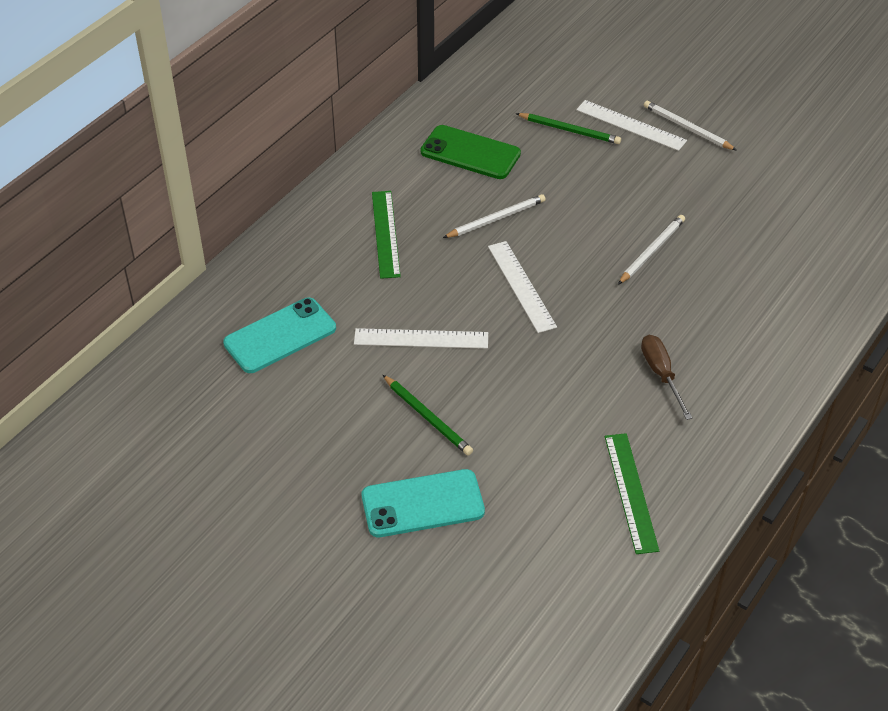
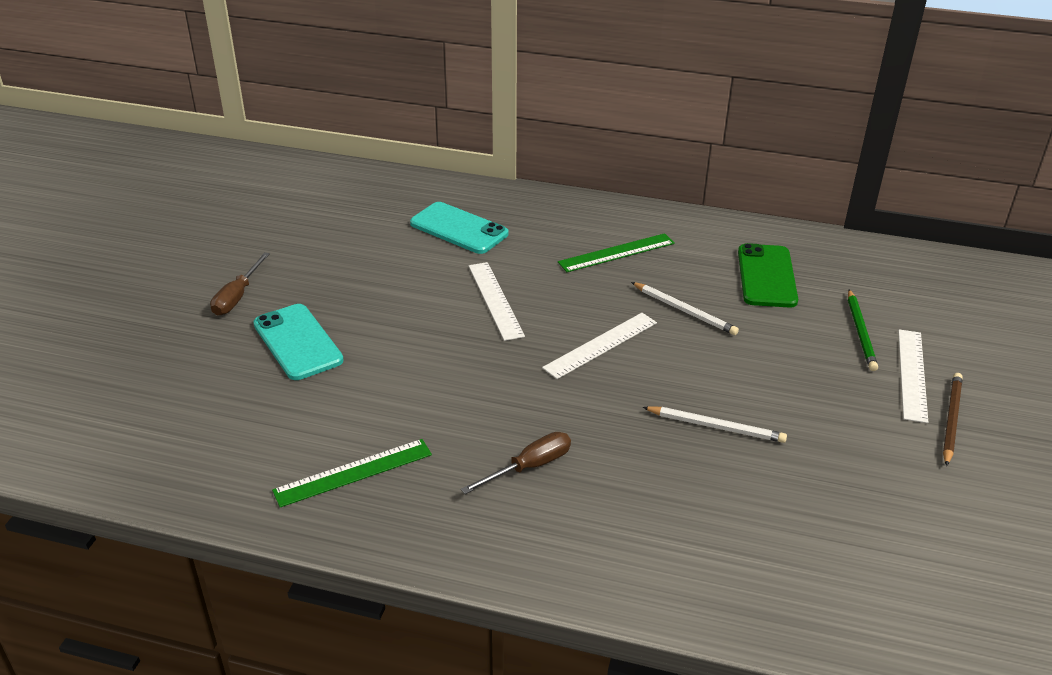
camera: 70 degrees right, 10 degrees down
green pencil [383,375,473,455] -> none
white pencil [644,100,737,151] -> brown pencil [943,373,963,466]
none -> brown screwdriver [210,252,270,316]

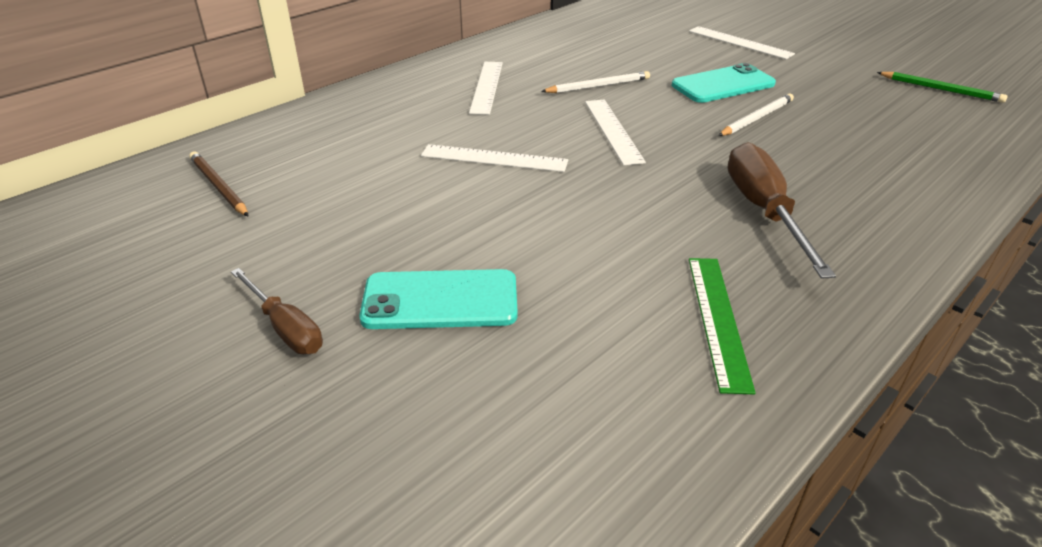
camera: 60 degrees left, 0 degrees up
turquoise phone [410,202,508,254] -> turquoise phone moved to [672,63,776,103]
brown screwdriver [461,432,571,494] -> brown screwdriver [728,142,836,279], size x1.63
green ruler [558,233,675,272] -> white ruler [469,62,503,115]
green phone [738,243,798,308] -> none
green pencil [848,289,878,371] -> green pencil moved to [877,72,1007,103]
brown pencil [943,373,963,466] -> brown pencil moved to [189,151,249,217]

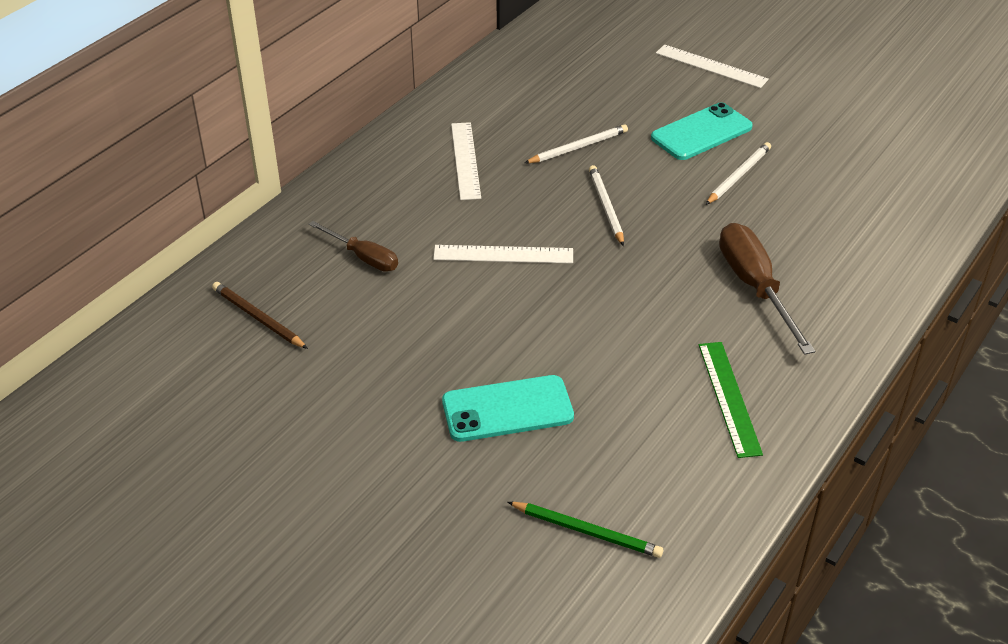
camera: 10 degrees left, 5 degrees up
brown screwdriver [231,268,323,354] -> brown screwdriver moved to [309,221,398,272]
white ruler [585,100,646,165] -> white pencil [589,165,624,246]
green pencil [877,72,1007,103] -> green pencil moved to [508,502,663,558]

